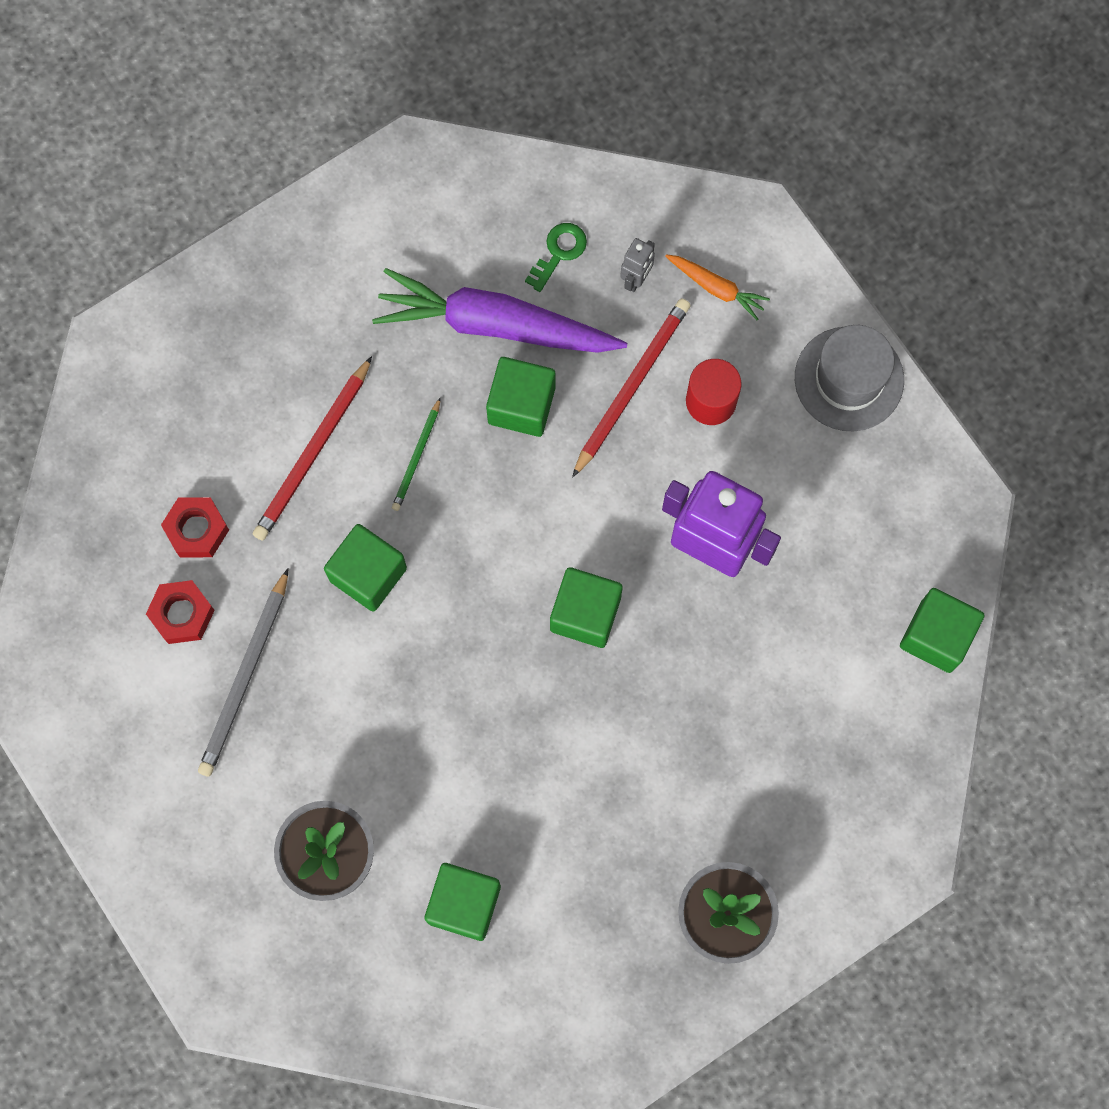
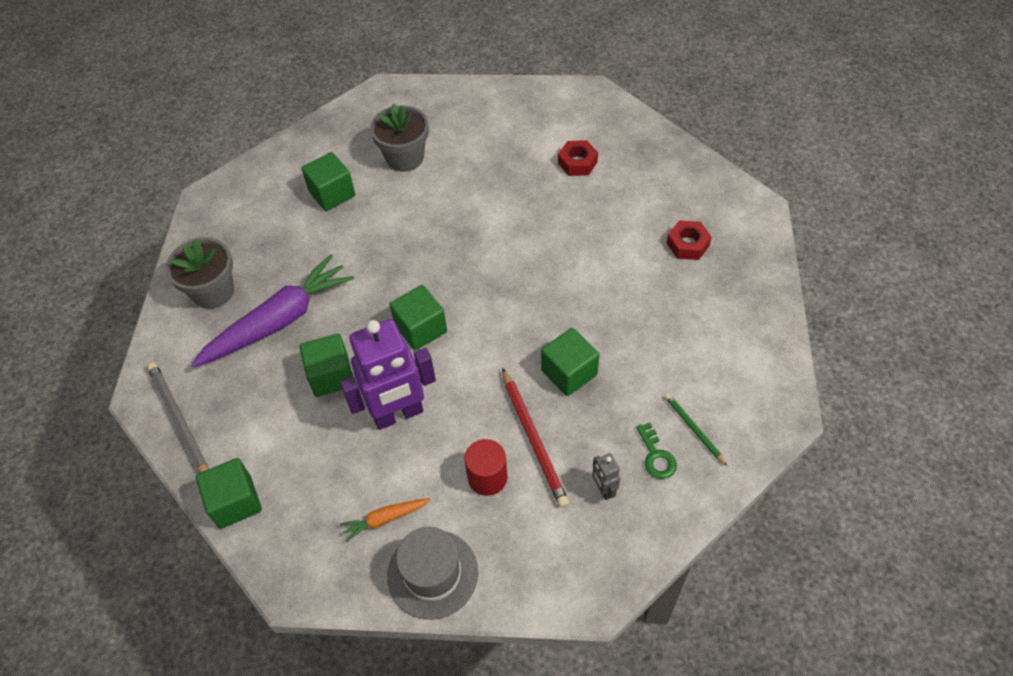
camera: 130 degrees right, 20 degrees down
red nut [161,497,229,558] -> red nut moved to [667,220,712,260]
grey pencil [198,568,289,777] -> grey pencil moved to [147,362,208,473]
red pencil [253,356,372,541] -> none
green cube [324,524,407,612] -> green cube moved to [299,334,353,397]
purple carrot [372,268,627,353] -> purple carrot moved to [191,254,354,368]
green pencil [392,397,441,511] -> green pencil moved to [665,394,727,466]
orange carrot [665,254,770,320] -> orange carrot moved to [340,498,431,542]

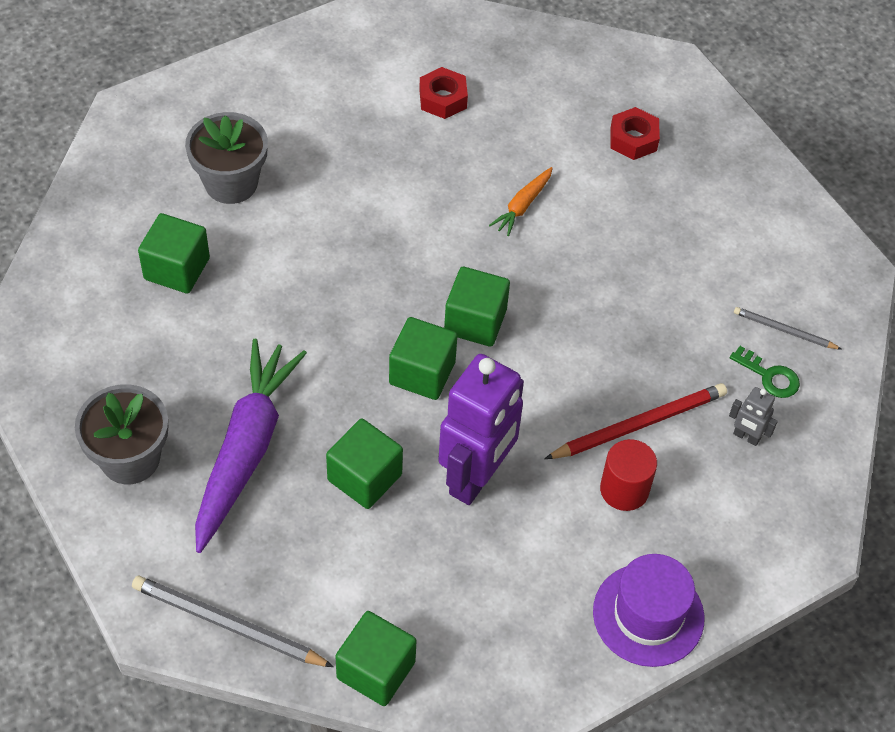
camera: 40 degrees left, 0 degrees up
orange carrot [340,498,431,542] -> orange carrot moved to [489,167,553,236]
grey hat [387,527,478,620] -> purple hat [593,554,704,667]
red pencil [502,368,569,508] -> red pencil turned 60 degrees counterclockwise [544,383,727,459]
green cube [541,328,600,396] -> green cube moved to [444,267,510,347]
green pencil [665,394,727,466] -> grey pencil [734,307,842,350]

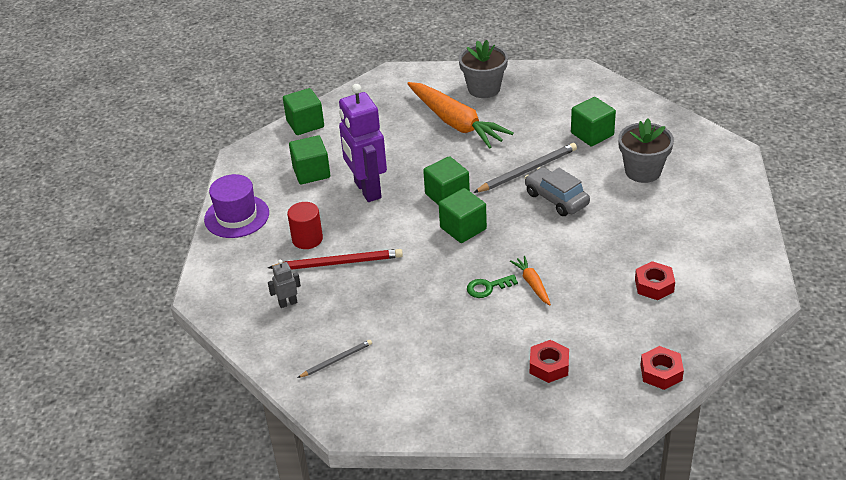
camera: 130 degrees right, 15 degrees down
grey pencil [132,576,334,667] -> grey pencil moved to [473,143,577,193]
purple carrot [195,339,307,553] -> orange carrot [407,82,514,149]
green cube [326,419,403,509] -> green cube moved to [289,135,330,184]
red pencil [544,383,727,459] -> red pencil turned 105 degrees counterclockwise [268,249,403,270]
green key [730,346,800,398] -> green key moved to [467,274,518,298]
none -> grey car [524,167,590,216]
none -> red nut [640,346,684,390]

